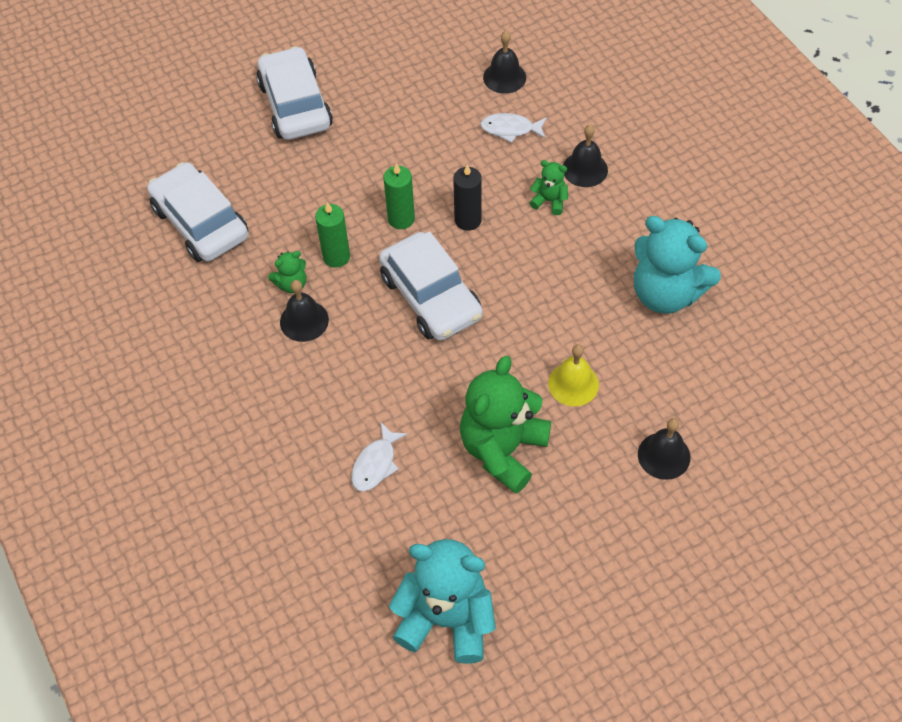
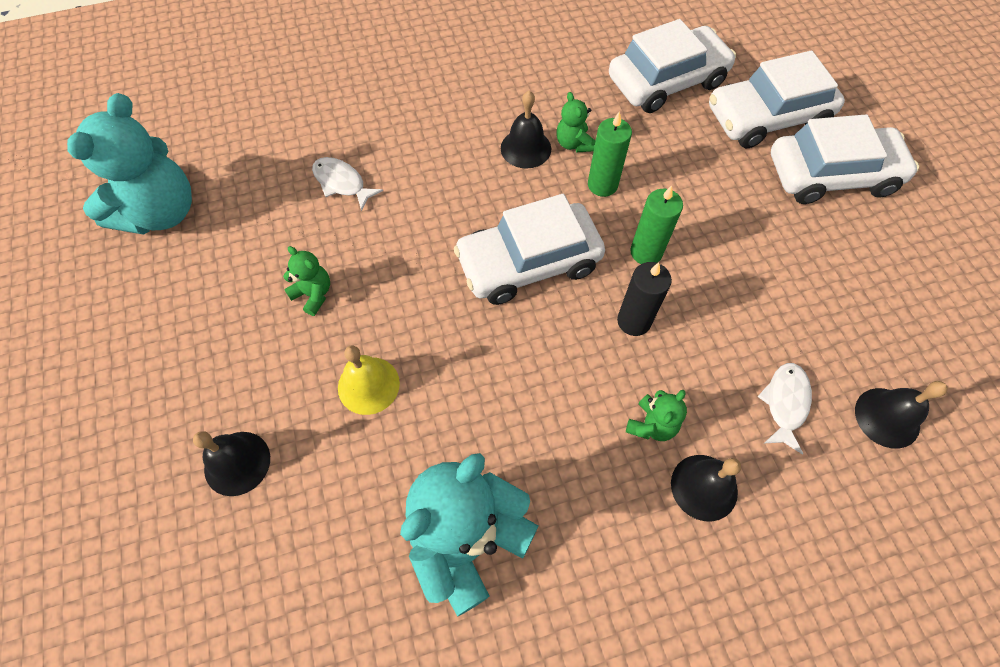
camera: 100 degrees right, 5 degrees up
green teddy bear [460,356,551,494] -> green teddy bear [283,246,330,316], size x0.45
none -> white car [709,51,845,148]

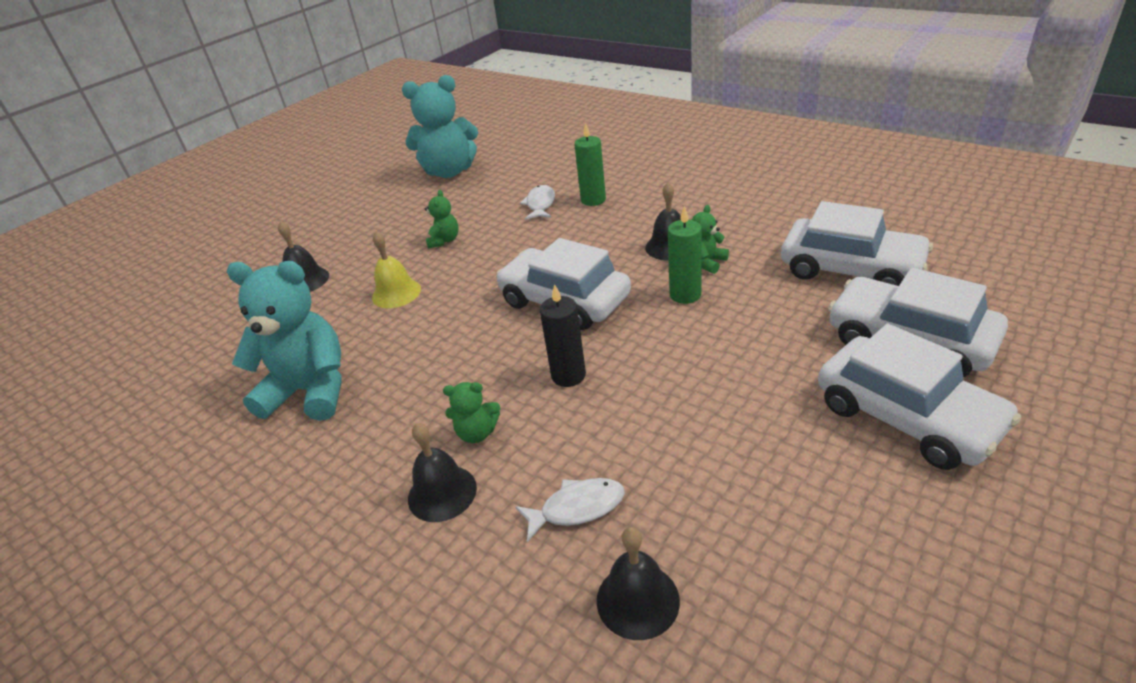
camera: 60 degrees right, 25 degrees down
green candle [630,185,683,264] -> green candle moved to [574,123,606,206]

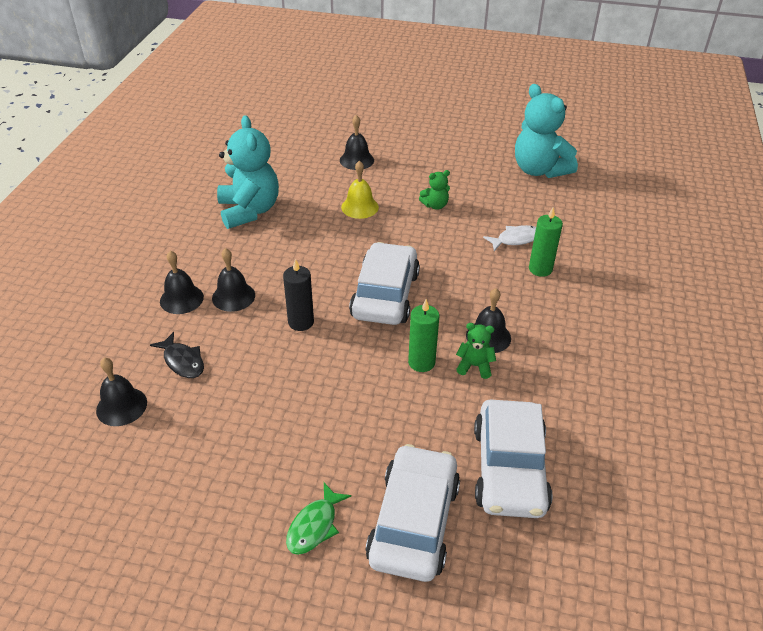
camera: 60 degrees right, 5 degrees up
green teddy bear [443,382,500,443] -> black bell [212,248,255,312]
white fish [515,478,625,542] -> black fish [150,332,204,378]
white car [818,323,1021,470] -> green fish [286,483,351,555]

